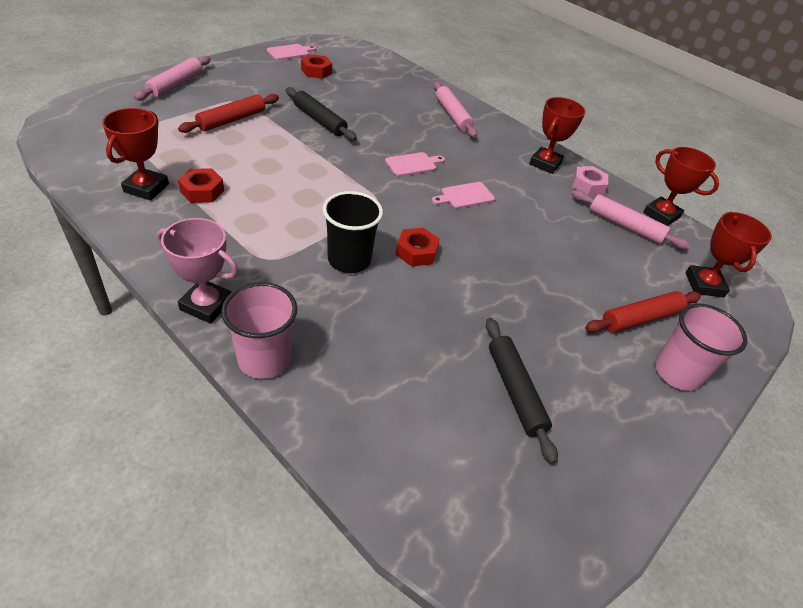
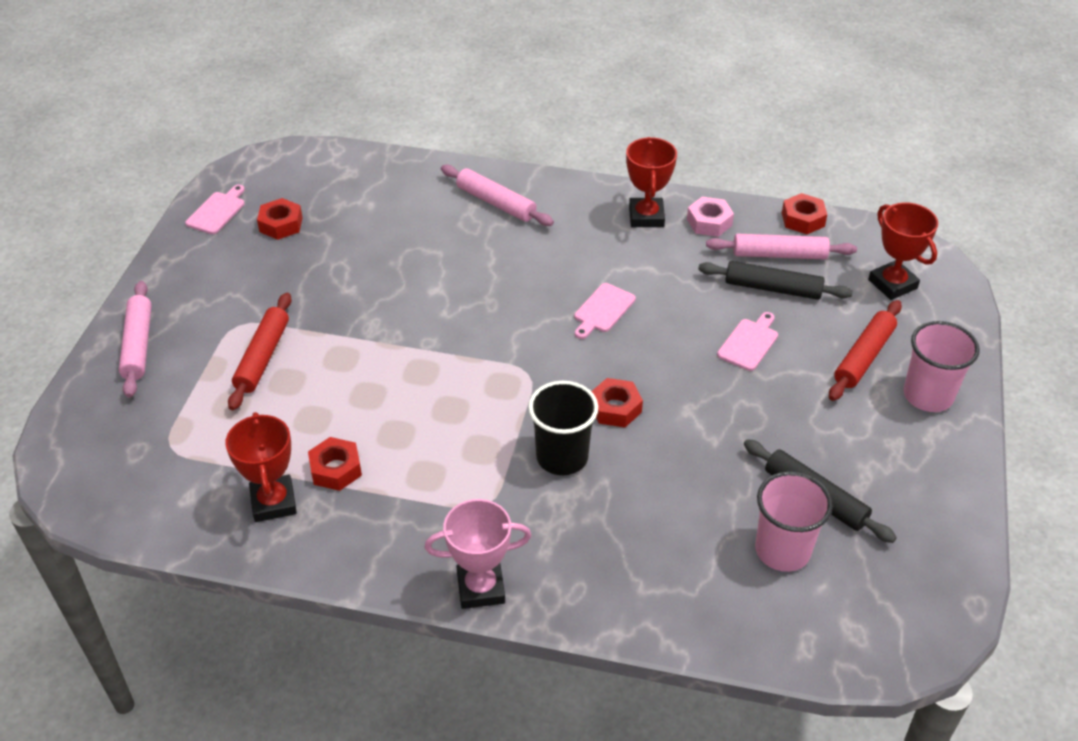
camera: 25 degrees left, 0 degrees up
pink cup [221,282,297,379] -> pink cup moved to [755,471,833,572]
black rolling pin [286,87,357,141] -> black rolling pin moved to [698,261,853,300]
pink cutting board [385,152,445,177] -> pink cutting board moved to [717,312,778,371]
red trophy [643,147,719,226] -> red nut [782,193,827,234]

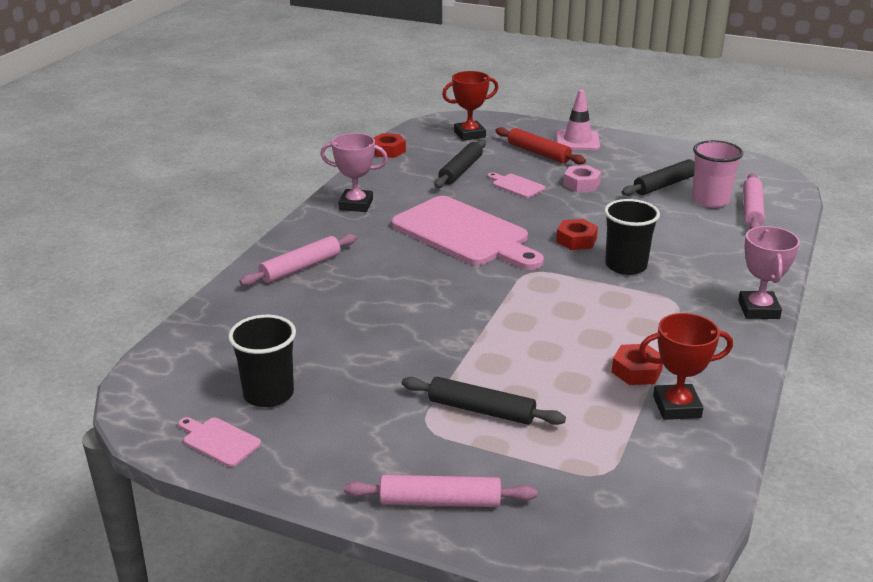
camera: 80 degrees left, 15 degrees down
red rolling pin [228,292,292,410] -> black rolling pin [402,377,566,425]
red nut [257,198,303,240] -> black cup [228,315,296,407]
pink cutting board [574,283,636,339] -> pink cutting board [391,196,544,270], size x2.43
red trophy [626,137,677,227] -> pink trophy [320,133,388,212]
pink nut [687,197,734,237] -> pink nut moved to [563,165,601,192]
pink rolling pin [706,234,857,260] -> pink rolling pin moved to [743,173,765,229]
pink cup [904,321,980,412] -> pink traffic cone [556,90,600,150]

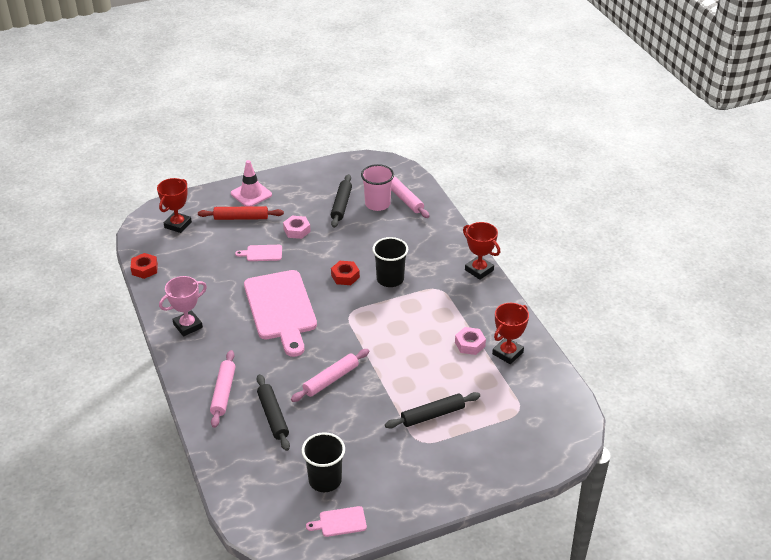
camera: 45 degrees left, 10 degrees up
pink rolling pin [344,475,537,507] -> pink rolling pin moved to [291,349,369,402]
pink cutting board [391,196,544,270] -> pink cutting board turned 75 degrees clockwise [244,270,317,357]
black rolling pin [434,139,486,188] -> black rolling pin moved to [257,374,290,451]
red nut [612,344,663,385] -> pink nut [455,327,486,355]
pink trophy [738,226,800,319] -> red trophy [463,222,500,280]

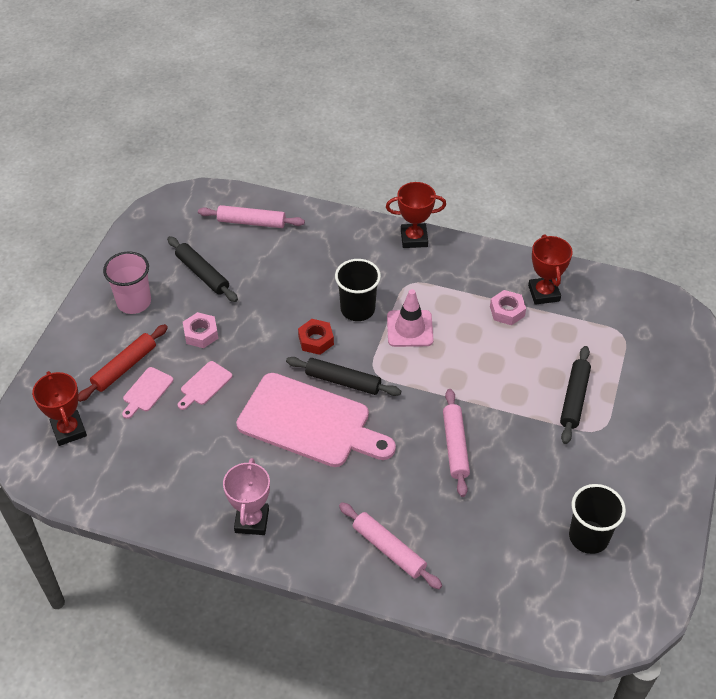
camera: 50 degrees left, 10 degrees up
red nut [131,253,158,279] -> none
pink traffic cone [231,160,272,207] -> pink traffic cone moved to [387,289,434,347]
black rolling pin [257,374,290,451] -> black rolling pin moved to [286,357,401,396]
pink cutting board [306,506,367,537] -> pink cutting board moved to [122,367,173,419]
pink cup [361,164,394,211] -> pink cup moved to [103,251,151,314]

